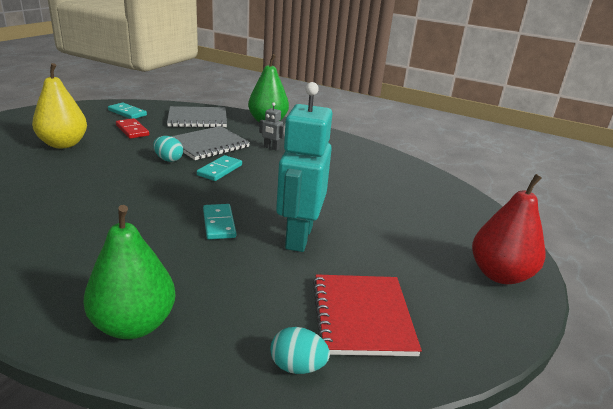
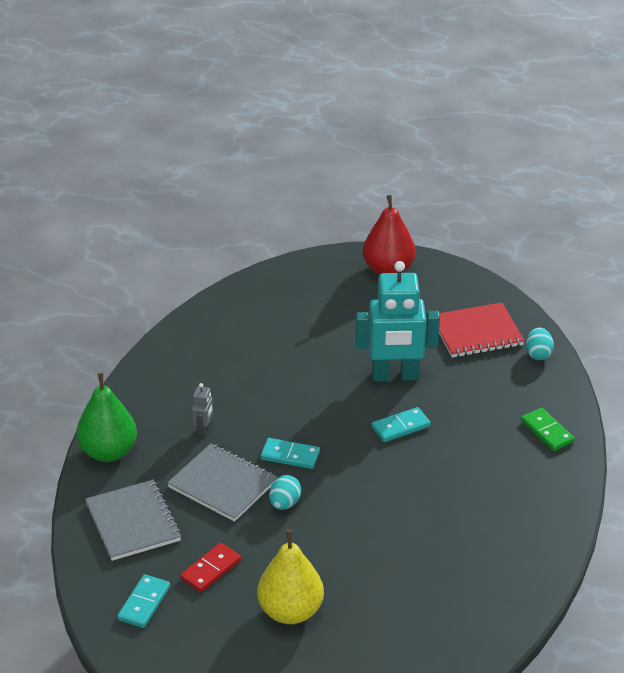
camera: 100 degrees left, 10 degrees up
green pear [84,205,175,339] -> green domino [521,408,575,451]

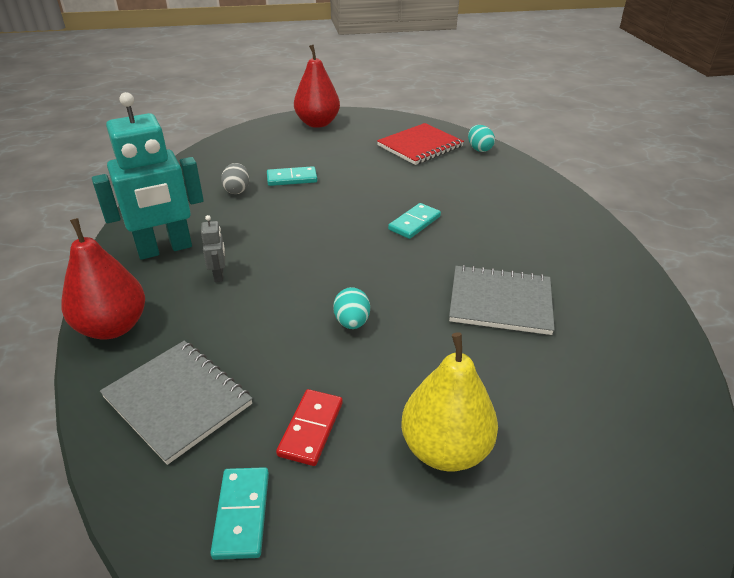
camera: 25 degrees left, 0 degrees up
green pear [76,373,137,462] -> red pear [61,218,145,339]
grey notebook [167,443,277,522] -> grey notebook moved to [449,265,555,335]
turquoise domino [260,438,320,469] -> turquoise domino moved to [267,166,317,186]
turquoise robot [356,261,440,381] -> turquoise robot moved to [92,92,204,260]
green domino [521,408,575,451] -> none
none -> grey egg [221,163,250,194]

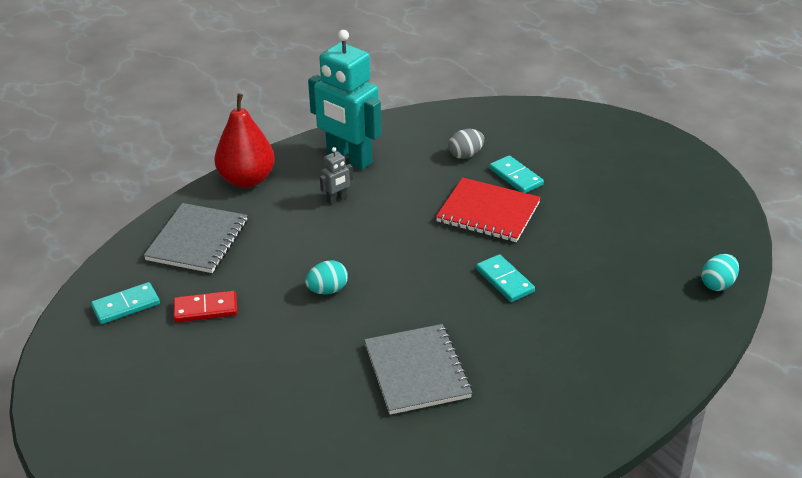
camera: 65 degrees right, 0 degrees up
red pear [294,45,340,128] -> none
red notebook [377,123,464,165] -> red notebook moved to [436,177,541,242]
turquoise domino [388,203,441,239] -> turquoise domino turned 45 degrees clockwise [476,254,535,302]
yellow pear [401,332,498,471] -> none

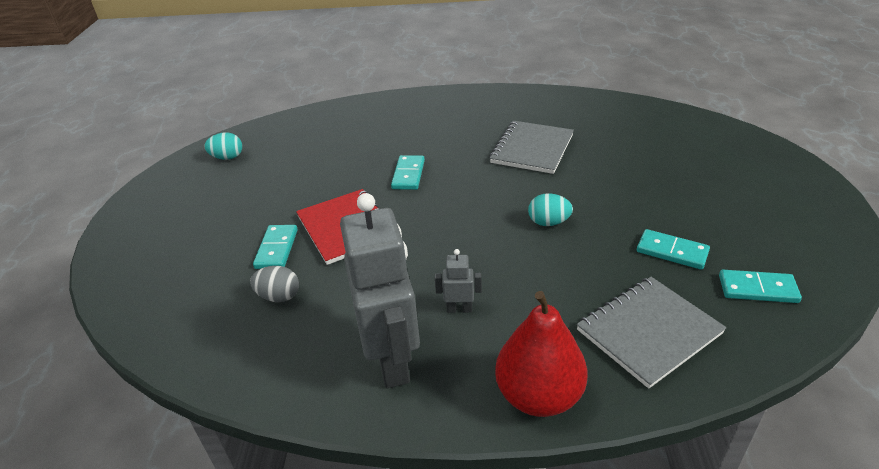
camera: 140 degrees left, 0 degrees up
red domino [173,291,238,322] -> turquoise domino [637,229,710,270]
turquoise robot [308,30,382,170] -> grey robot [340,193,420,388]
turquoise egg [701,254,739,291] -> turquoise egg moved to [204,132,242,160]

